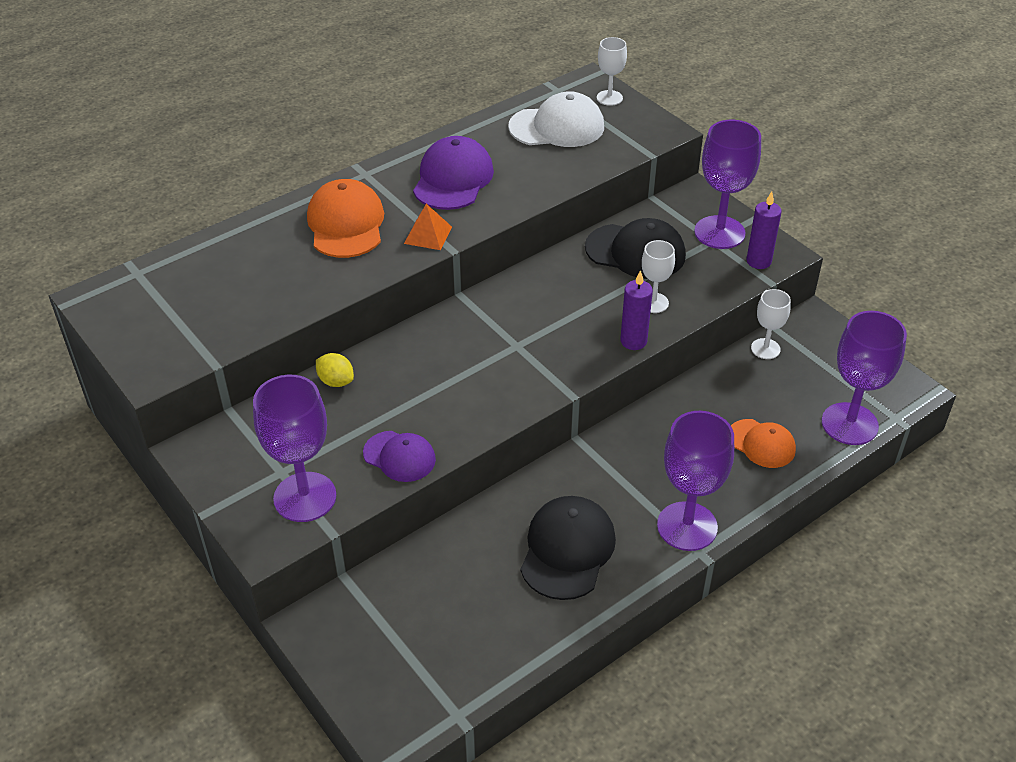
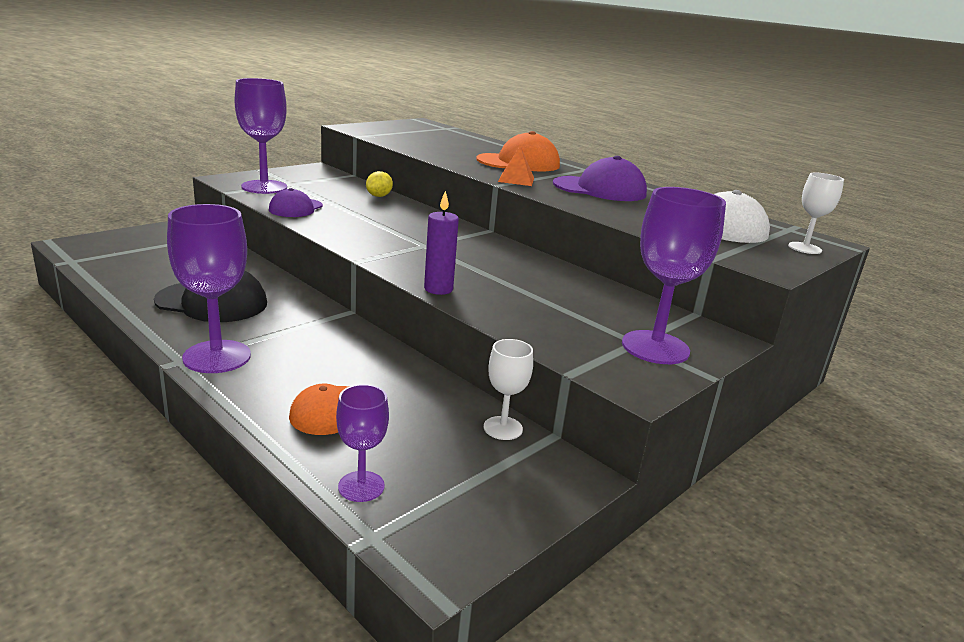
camera: 80 degrees right, 20 degrees down
black cap [585,218,686,279] -> none
white goblet [642,240,675,313] -> none
purple candle [747,191,782,269] -> none
purple goblet [822,311,907,445] -> purple goblet [336,384,389,502], size x0.55

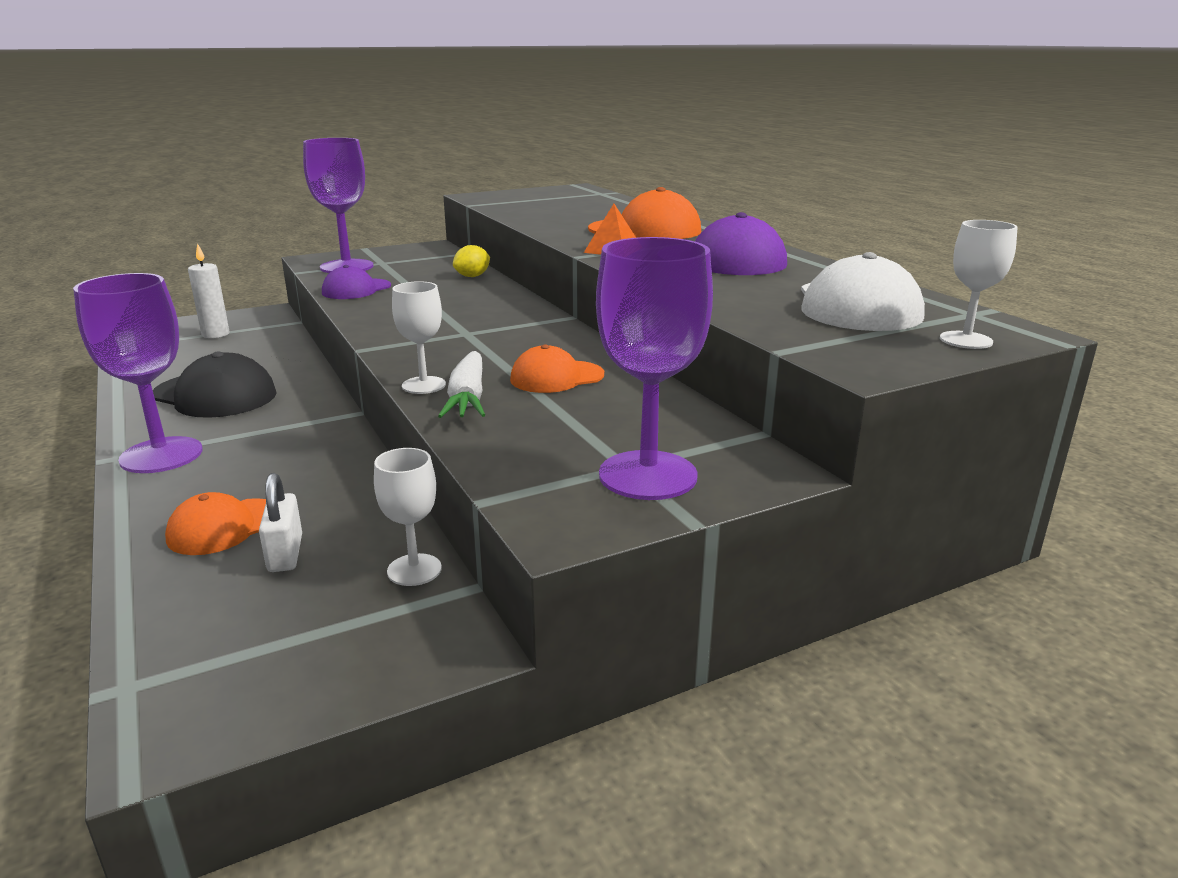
camera: 20 degrees right, 0 degrees up
purple goblet [336,384,389,502] -> none
purple candle [424,191,459,295] -> white goblet [392,281,446,394]
none -> white candle [188,243,230,338]
none -> white padlock [259,473,302,572]
none -> white carrot [438,351,485,418]
none -> orange cap [510,344,604,393]

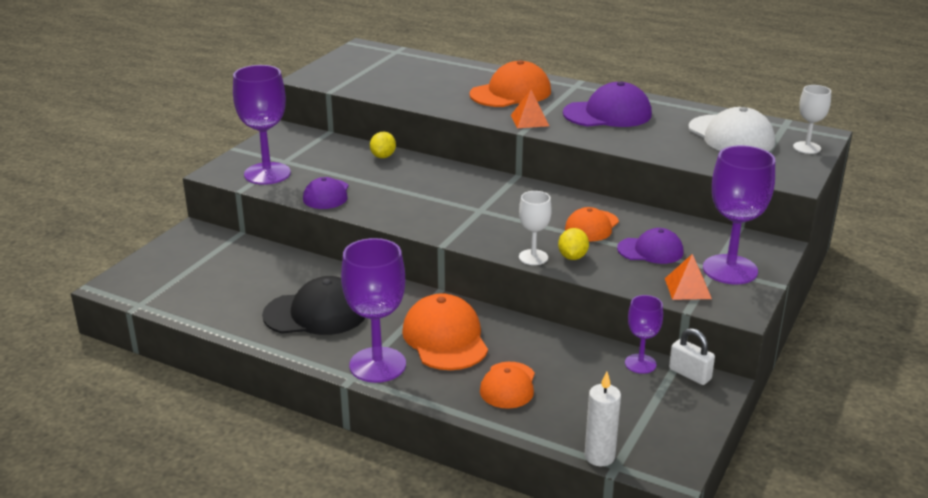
camera: 35 degrees left, 5 degrees up
white candle [188,243,230,338] -> white candle moved to [584,372,621,466]
white padlock [259,473,302,572] -> white padlock moved to [669,328,715,385]
white goblet [374,448,442,586] -> purple goblet [625,295,663,374]
white carrot [438,351,485,418] -> yellow lemon [558,228,589,260]
none -> orange cap [402,293,488,370]
none -> purple cap [617,228,683,264]
none -> orange pyramid [665,254,712,300]

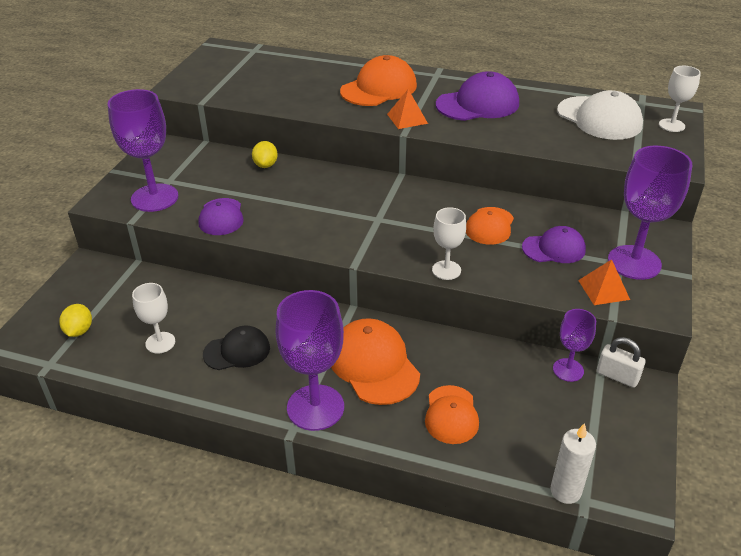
camera: 10 degrees left, 10 degrees up
black cap [262,276,365,335] -> black cap [203,326,270,370], size x0.64
yellow lemon [558,228,589,260] -> yellow lemon moved to [59,304,92,337]
none -> white goblet [132,283,175,354]

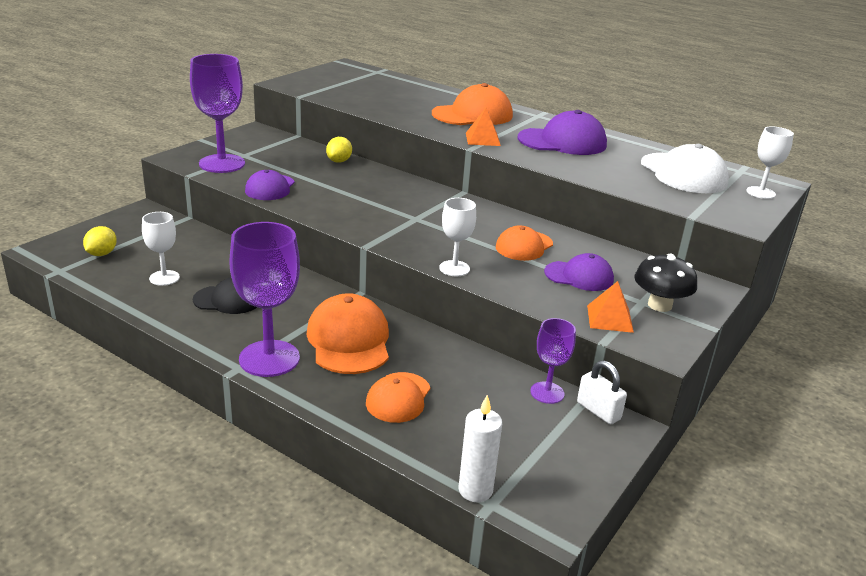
camera: 15 degrees right, 10 degrees down
purple goblet [608,146,692,280] -> black mushroom [634,254,697,312]

